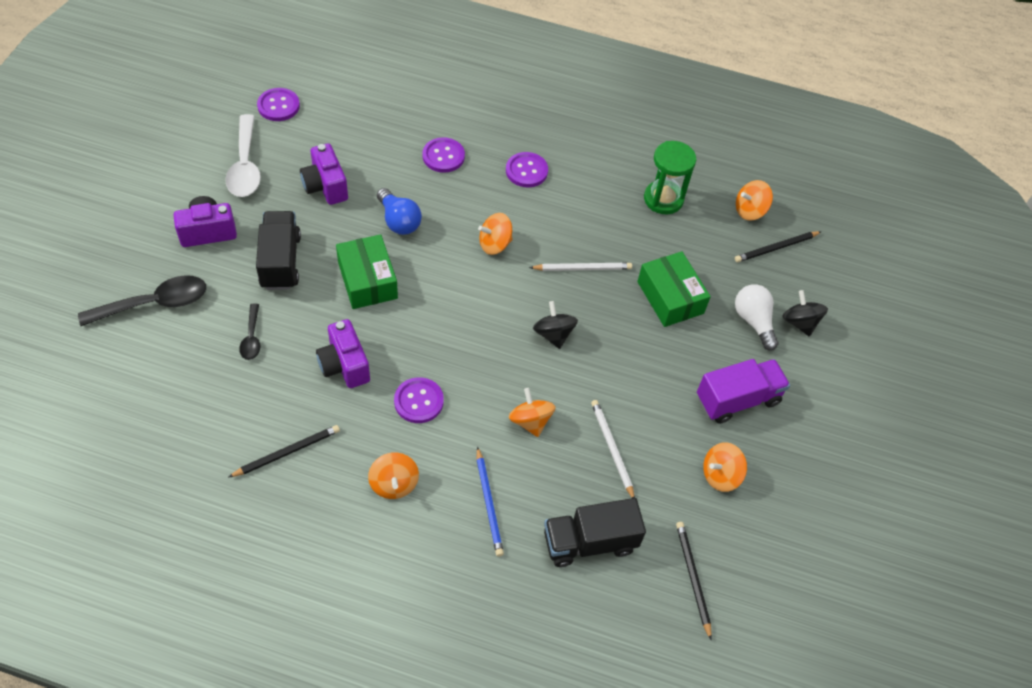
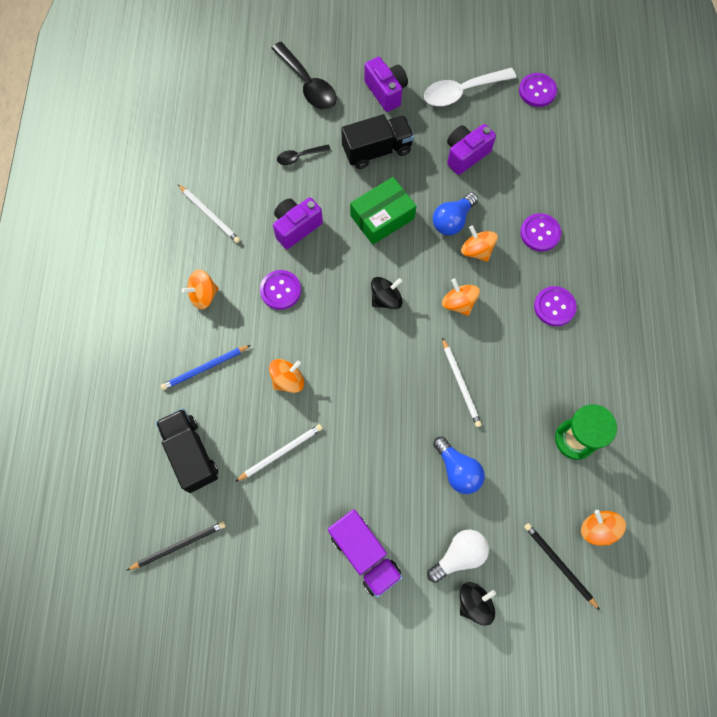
camera: 80 degrees right, 15 degrees up
black pencil [229,425,340,477] -> white pencil [178,184,240,243]
black spinning top [533,301,578,349] -> black spinning top moved to [371,277,403,309]
green box [637,251,711,327] -> blue light bulb [433,437,485,494]
orange spinning top [703,442,747,492] -> orange spinning top moved to [461,225,498,262]

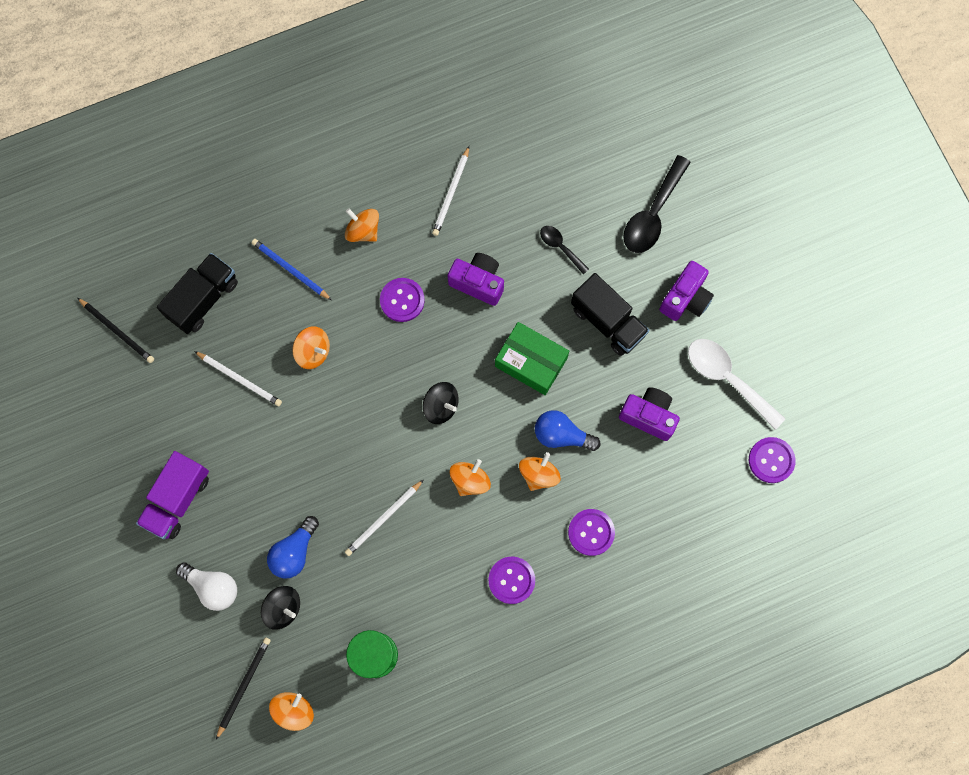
camera: 65 degrees right, 5 degrees up
black spinning top [460,582,496,626] -> black spinning top moved to [261,586,300,630]

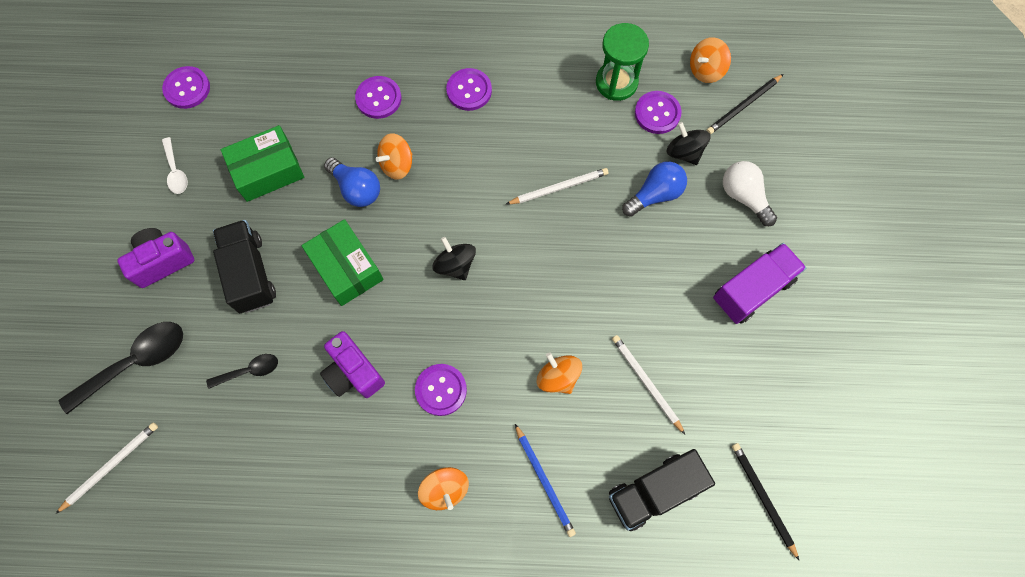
camera: 155 degrees left, 5 degrees down
white pencil [432,146,469,236] -> white pencil moved to [56,422,158,514]
orange spinning top [450,459,491,496] -> none
black spoon [540,226,589,275] -> black spoon turned 90 degrees counterclockwise [206,354,278,389]
purple camera [619,387,680,441] -> green box [221,125,304,202]
white spoon [688,339,786,430] -> white spoon [162,137,188,194], size x0.54
none -> purple button [635,91,681,134]

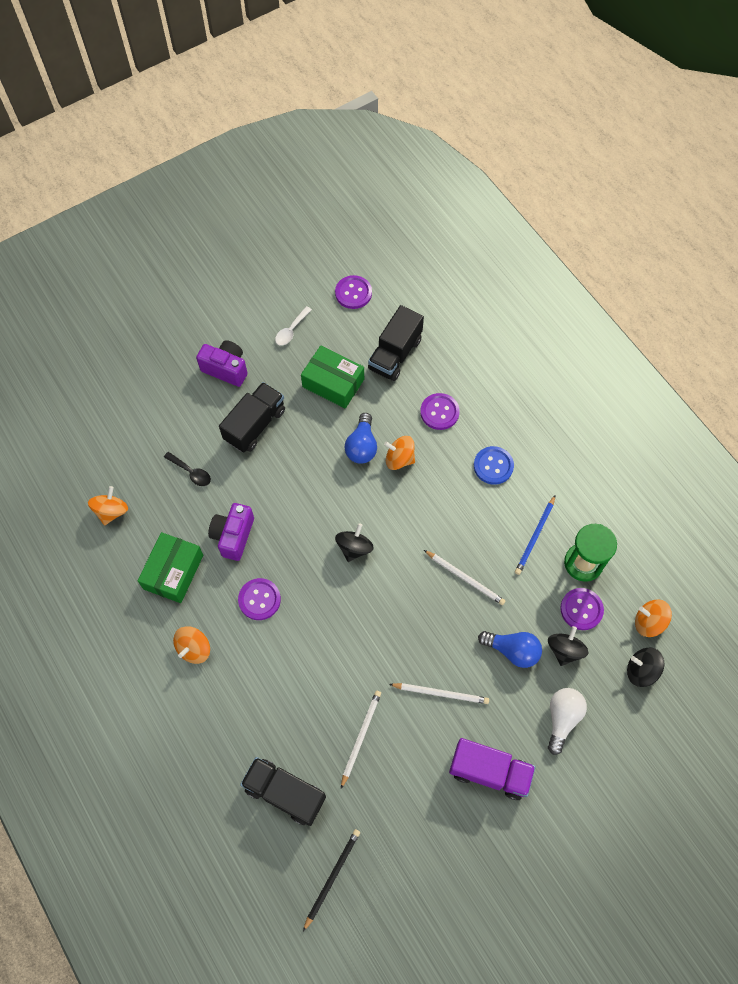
camera: 55 degrees right, 5 degrees down
white pencil [56,422,158,514] -> white pencil moved to [389,683,489,704]
black spoon [59,322,183,414] -> none
green box [302,219,383,306] -> green box moved to [138,532,203,603]
purple button [446,68,492,111] -> blue button [474,446,514,485]
blue pencil [515,424,576,537] -> blue pencil moved to [515,496,555,575]
orange spinning top [536,352,582,394] -> orange spinning top moved to [88,486,128,525]
black pencil [706,74,783,134] -> black spinning top [627,647,664,687]
none -> black truck [368,305,424,381]

